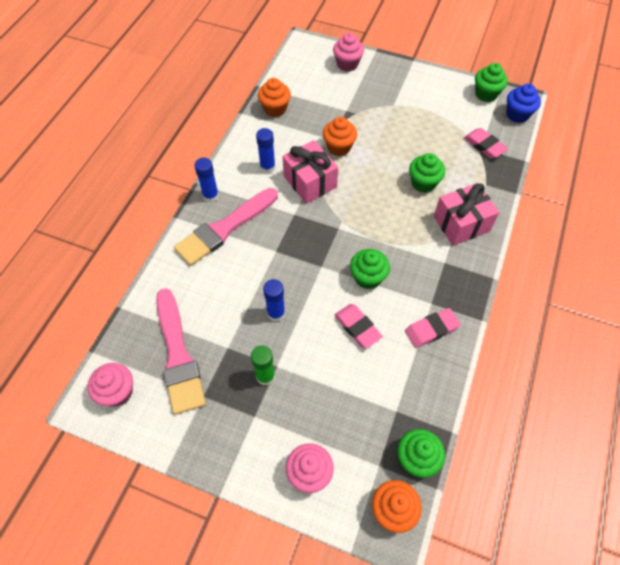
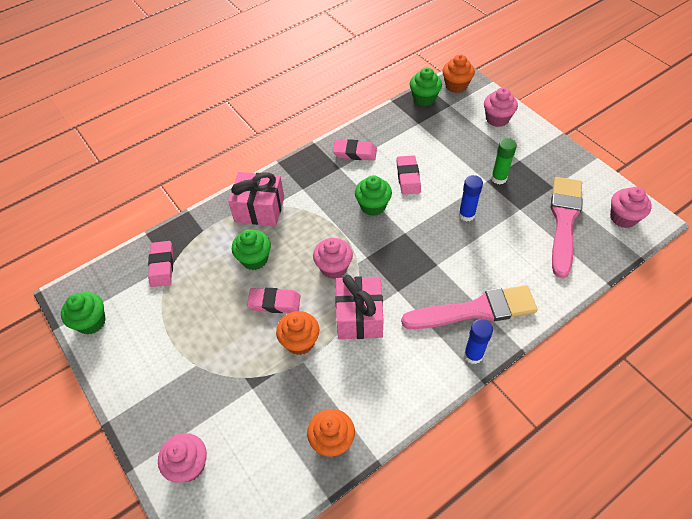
camera: 145 degrees left, 5 degrees down
blue glue stick [256,128,276,173] -> none
blue cupcake [506,84,541,123] -> none
none -> pink eraser [247,288,300,313]
none -> pink cupcake [313,238,353,279]

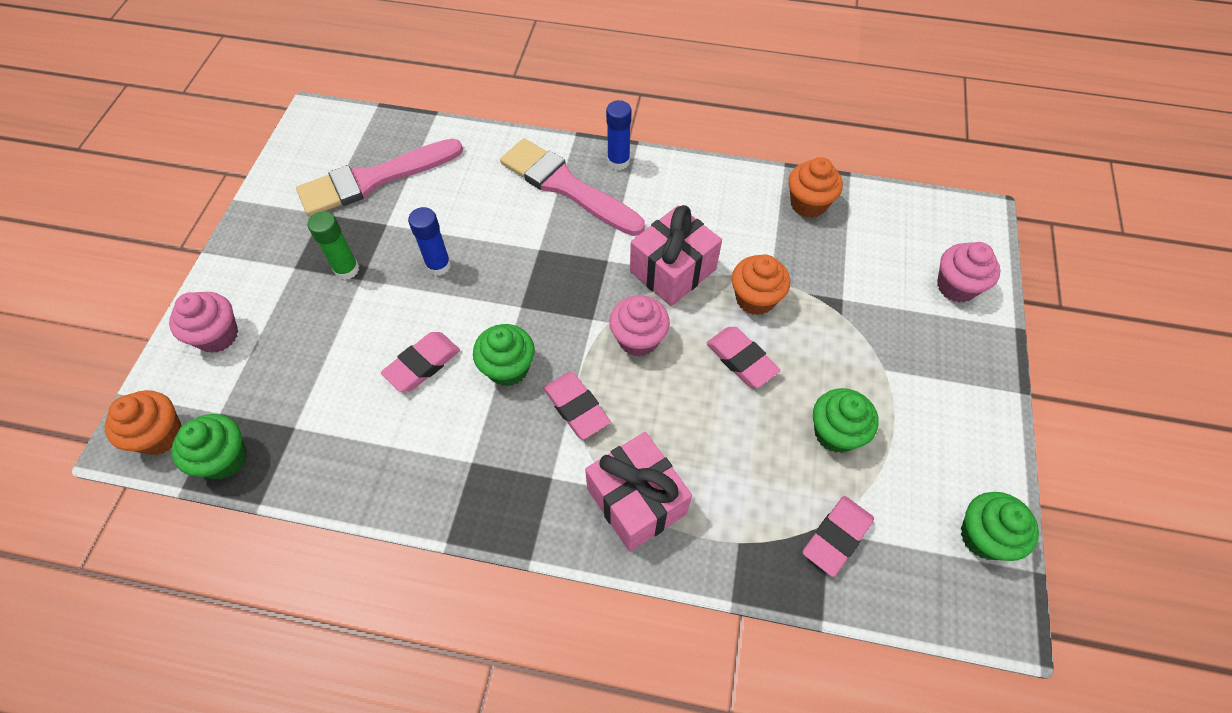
camera: 135 degrees left, 5 degrees up
green cupcake [232,229,271,270] -> green cupcake moved to [813,388,879,453]
pink eraser [333,139,377,160] -> pink eraser moved to [543,372,611,439]
pink cupcake [610,187,652,228] -> none

